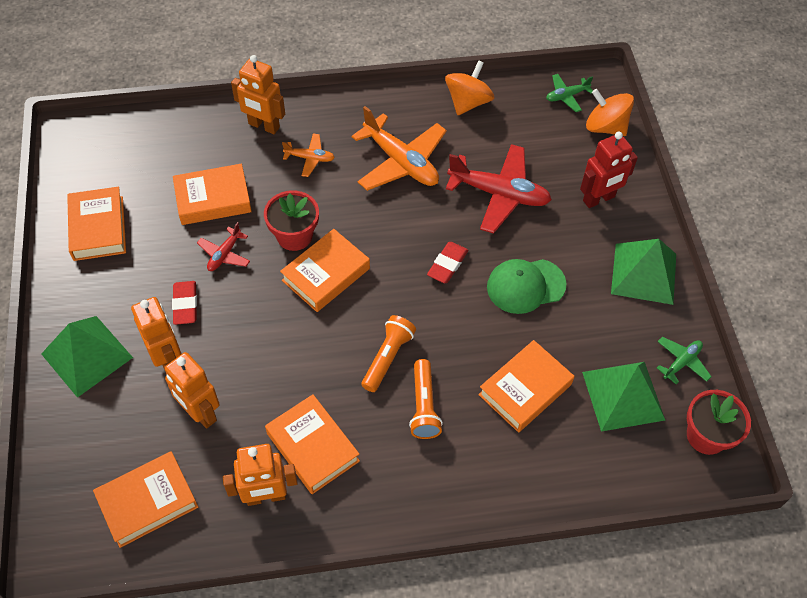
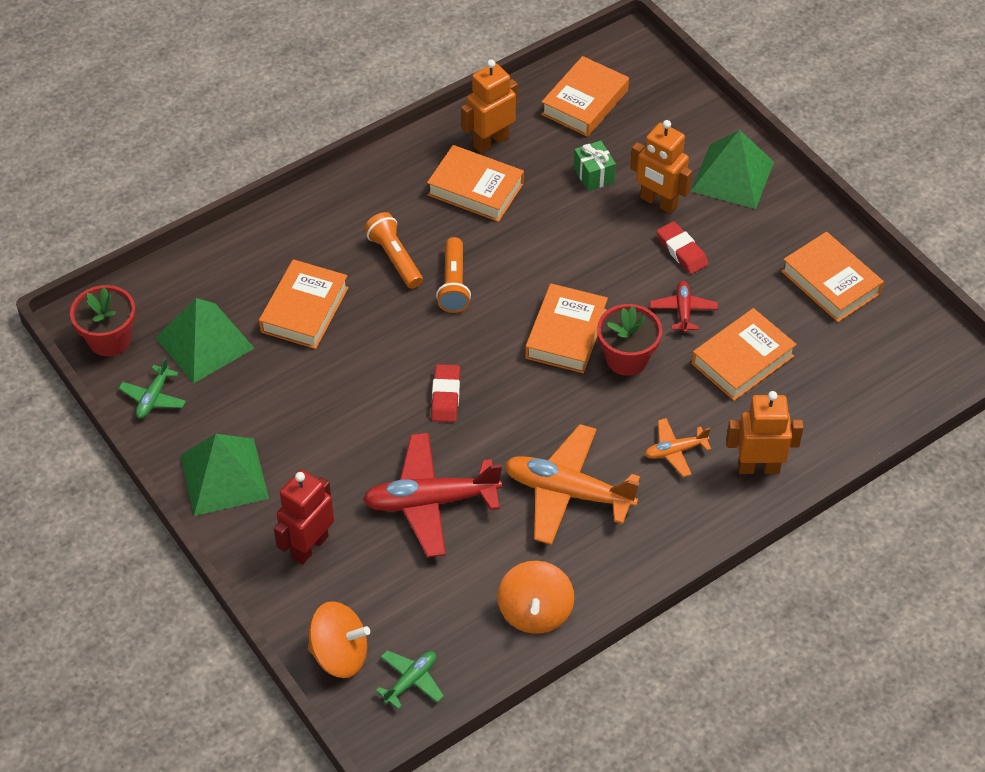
camera: 155 degrees right, 5 degrees down
orange robot [164,352,220,429] -> green gift [574,140,616,191]
green cap [487,259,566,314] -> none

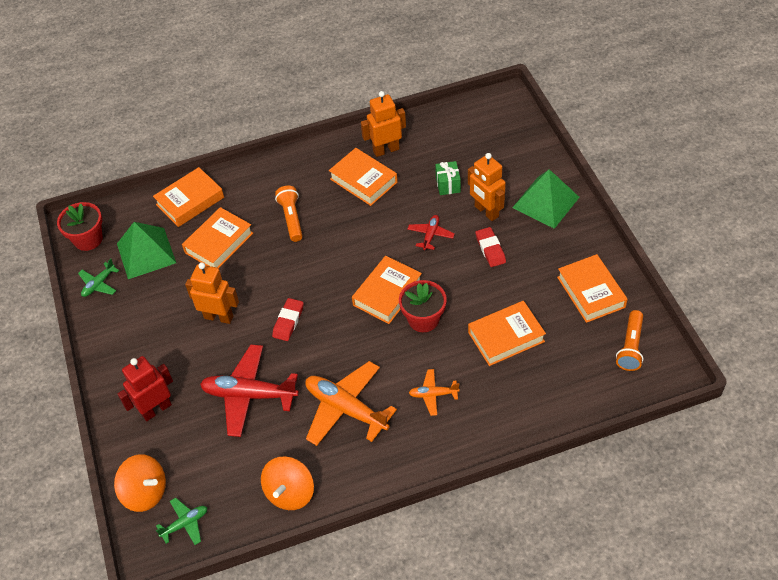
camera: 20 degrees right, 0 degrees up
green pyramid [180,434,269,516] -> none
orange flashlight [436,237,471,313] -> orange flashlight moved to [616,310,643,371]
orange book [541,56,629,137] -> orange book moved to [153,167,224,227]
red plane [650,281,718,333] -> red plane moved to [407,215,455,250]
orange robot [726,391,804,474] -> orange robot moved to [185,262,239,324]

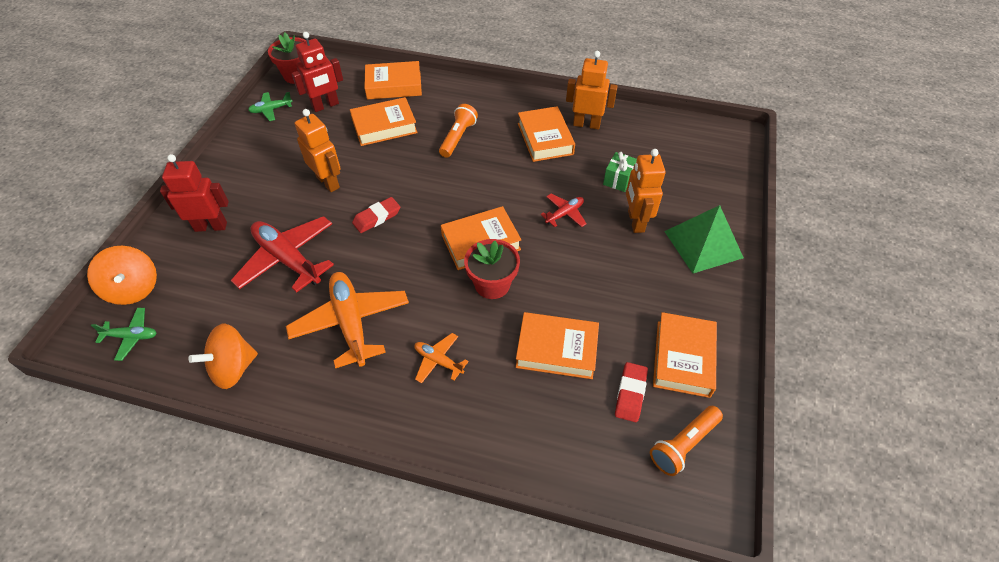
camera: 30 degrees right, 0 degrees up
green pyramid [117,222,176,279] -> red robot [292,32,343,112]
red eraser [475,227,506,267] -> red eraser moved to [615,362,648,422]

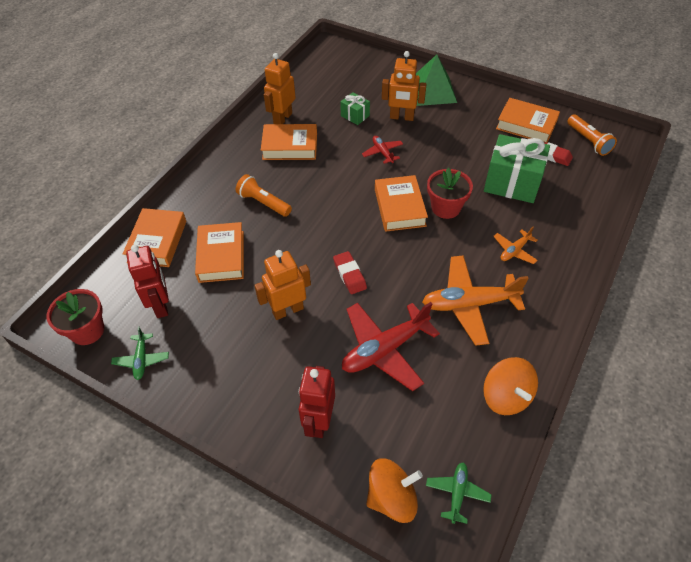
camera: 75 degrees left, 0 degrees up
orange book [515,312,599,379] -> green gift [484,134,550,203]

